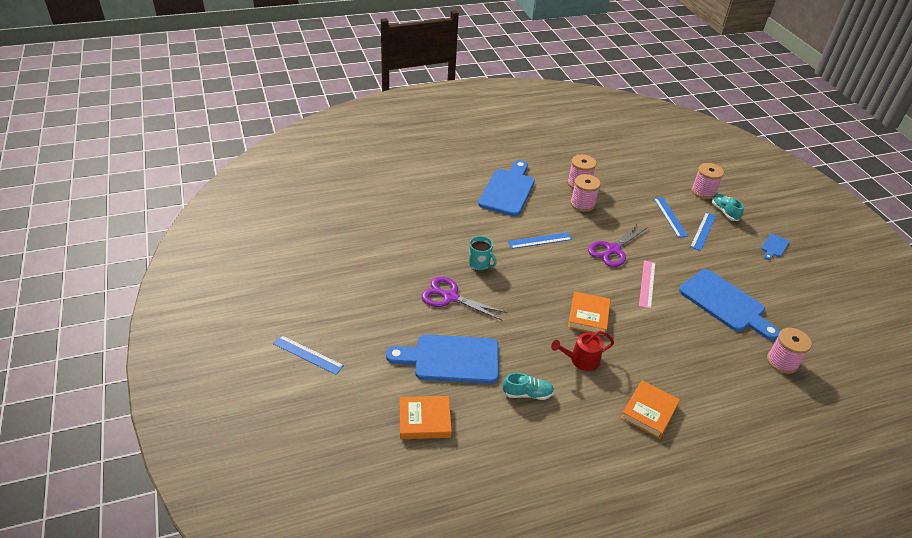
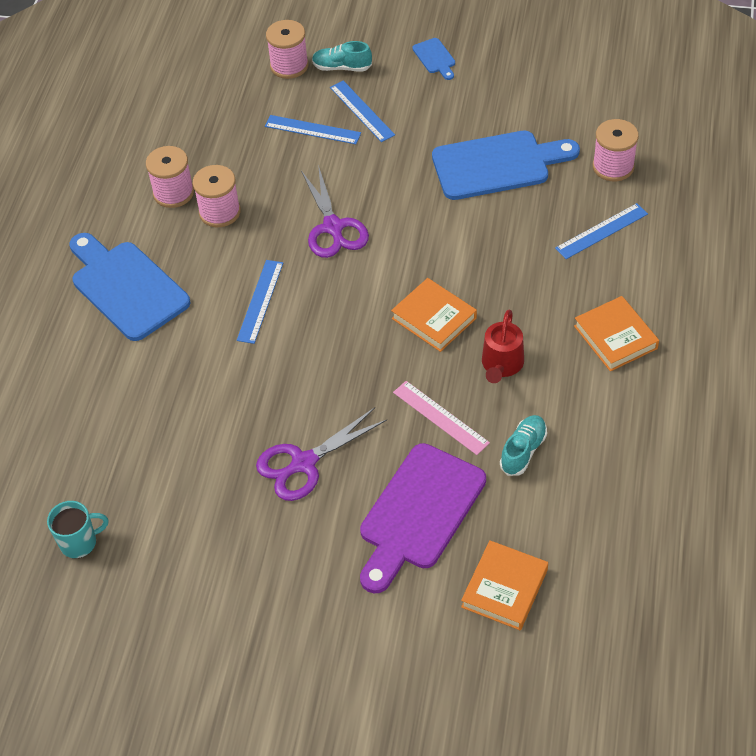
camera: 55 degrees left, 10 degrees up
blue ruler [273,335,344,375] -> blue ruler moved to [555,203,648,259]
blue cutting board [386,334,499,384] -> purple cutting board [360,443,486,593]
turquoise mug [469,236,497,271] -> turquoise mug moved to [47,501,108,559]
pink ruler [639,260,655,309] -> pink ruler moved to [393,381,490,455]

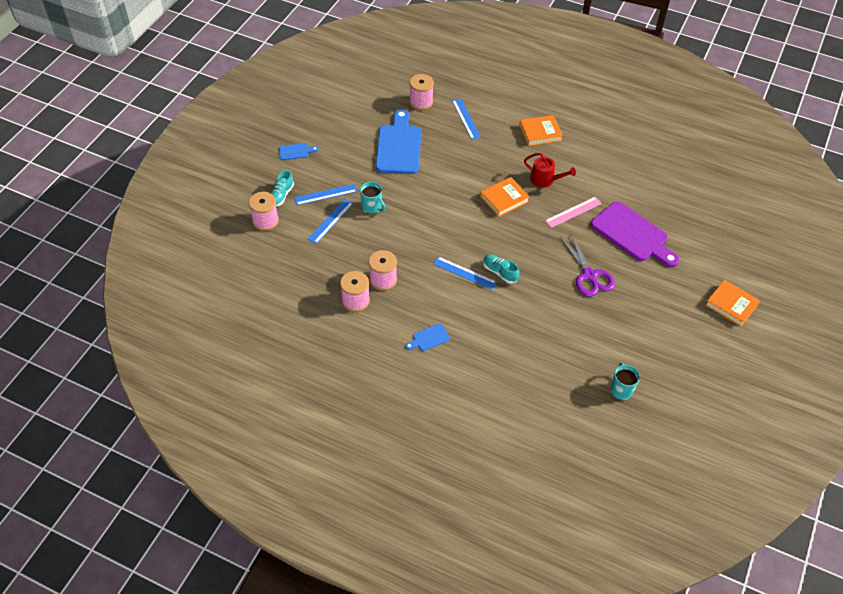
camera: 80 degrees left, 0 degrees up
blue cutting board [69,233,190,341] -> blue cutting board [405,324,450,351], size x0.44
purple scissors [301,165,369,258] -> none
orange book [461,540,548,630] -> orange book moved to [705,280,760,327]
turquoise shoe [500,415,547,476] -> turquoise shoe moved to [483,254,519,284]
none -> turquoise mug [360,182,385,214]

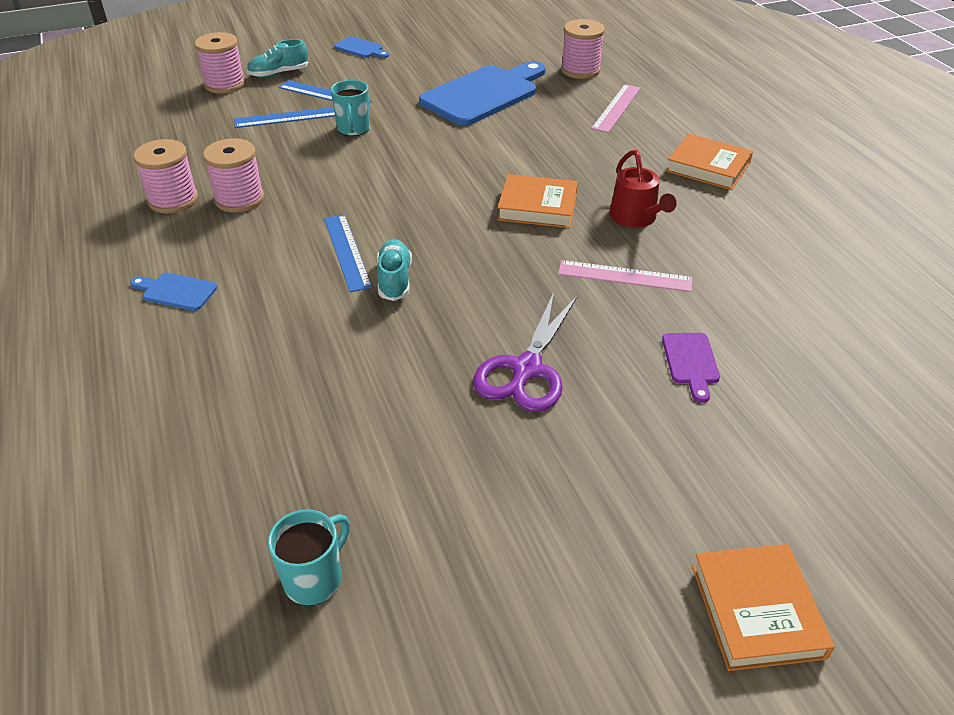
camera: 45 degrees right, 10 degrees down
blue ruler [452,99,481,140] -> pink ruler [591,84,641,133]
purple cutting board [591,202,679,267] -> purple cutting board [662,333,720,403], size x0.44

